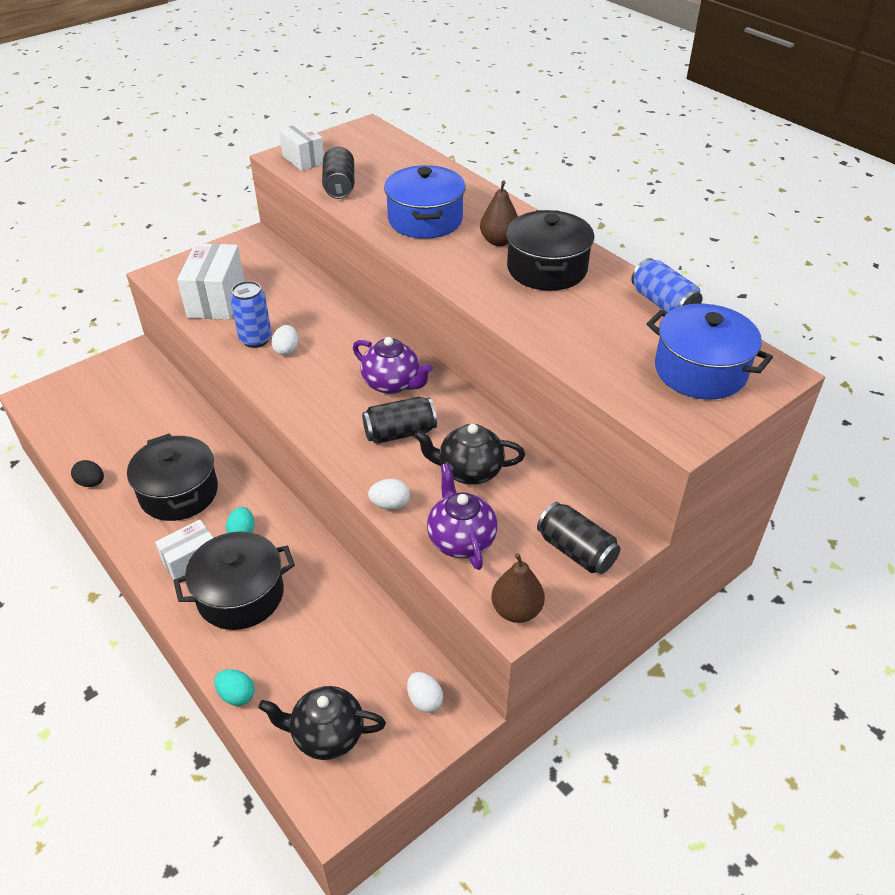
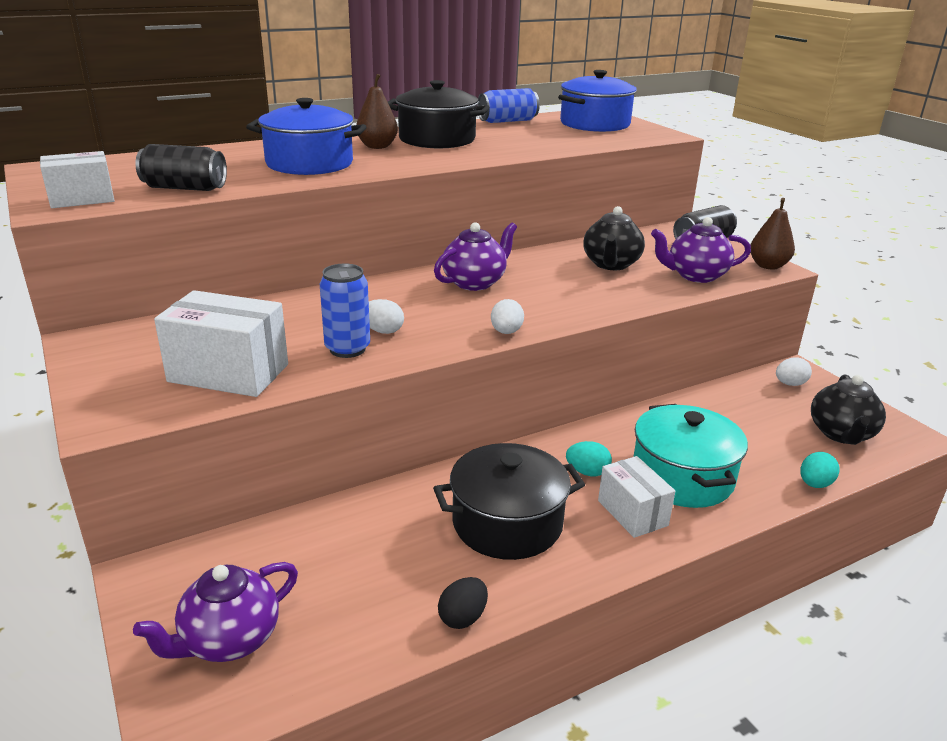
camera: 80 degrees left, 15 degrees down
black pot [173,531,295,630] -> turquoise pot [634,404,748,508]
black can [362,397,437,444] -> none
white egg [368,479,410,510] -> white egg moved to [491,299,524,334]
none -> purple teapot [133,562,298,662]

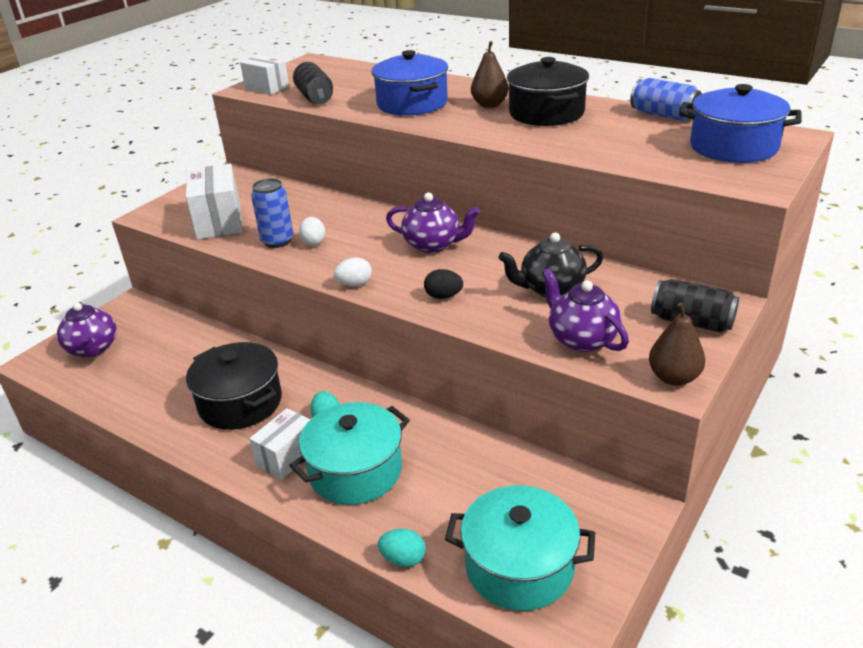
camera: 65 degrees right, 5 degrees up
purple teapot [133,562,298,662] -> purple teapot turned 135 degrees counterclockwise [57,302,117,358]
black egg [438,577,488,629] -> black egg moved to [424,269,463,299]
white egg [776,357,812,386] -> none
black teapot [811,374,886,445] -> turquoise pot [445,485,595,611]

